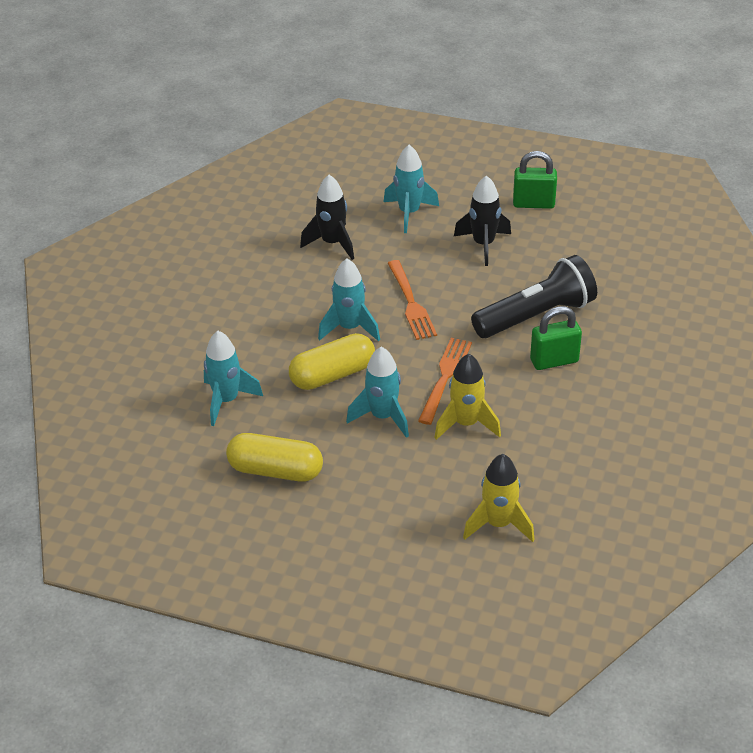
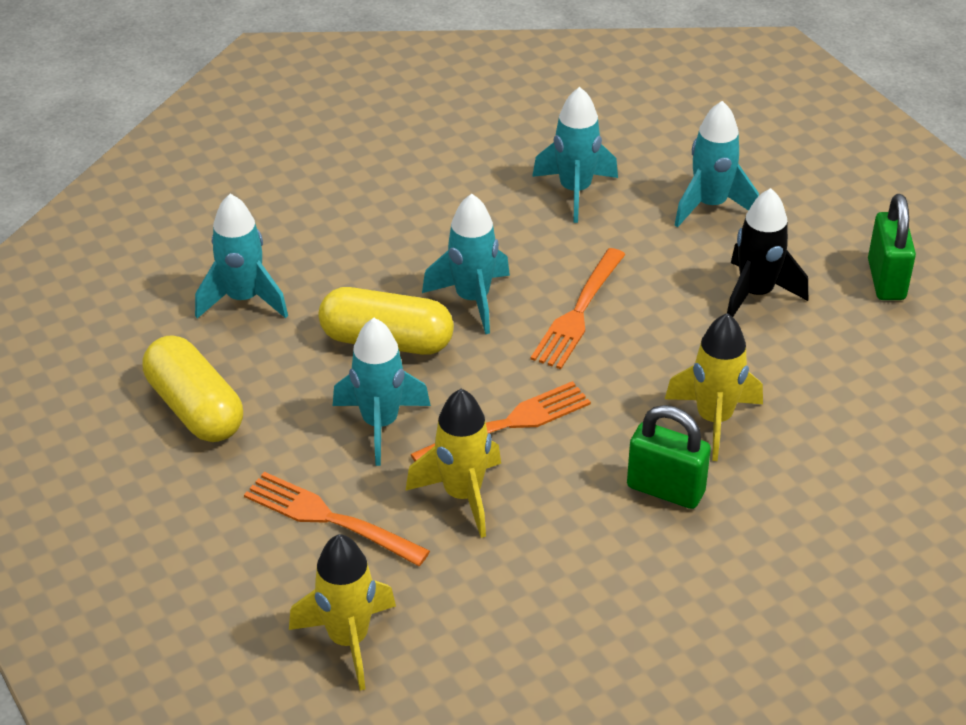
camera: 40 degrees right, 0 degrees up
black rocket [300,175,354,260] -> turquoise rocket [532,87,618,223]
black flashlight [471,255,597,338] -> yellow rocket [665,313,763,461]
green padlock [513,151,557,209] -> green padlock turned 45 degrees clockwise [868,194,916,300]
none -> orange fork [244,472,430,566]

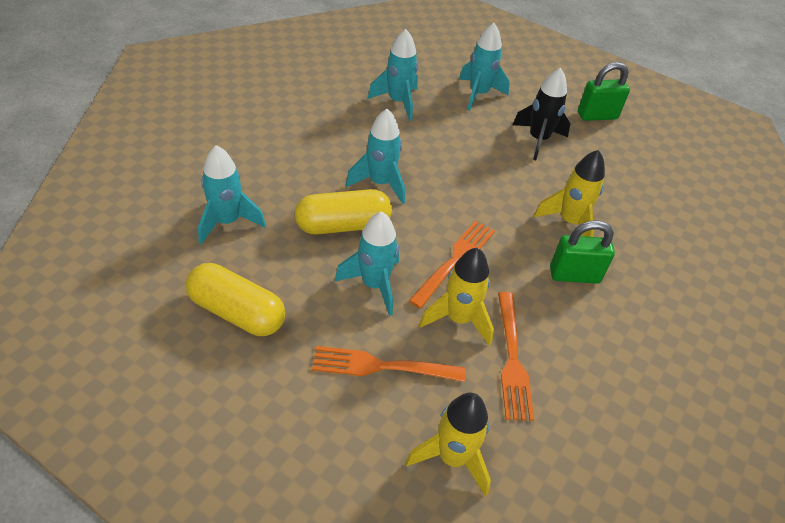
camera: 30 degrees left, 5 degrees up
orange fork [531,248,626,369] -> orange fork moved to [498,292,534,421]
green padlock [868,194,916,300] -> green padlock turned 75 degrees counterclockwise [578,62,630,121]

